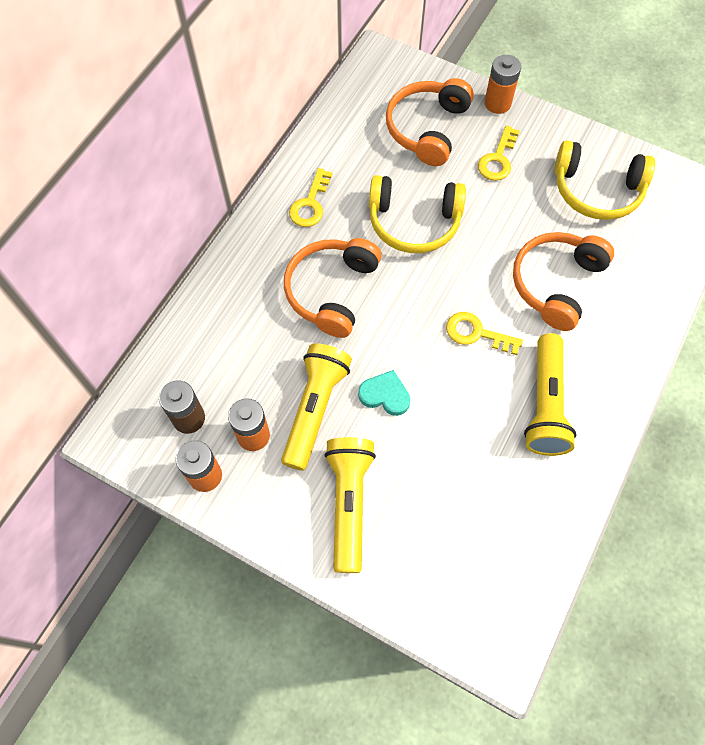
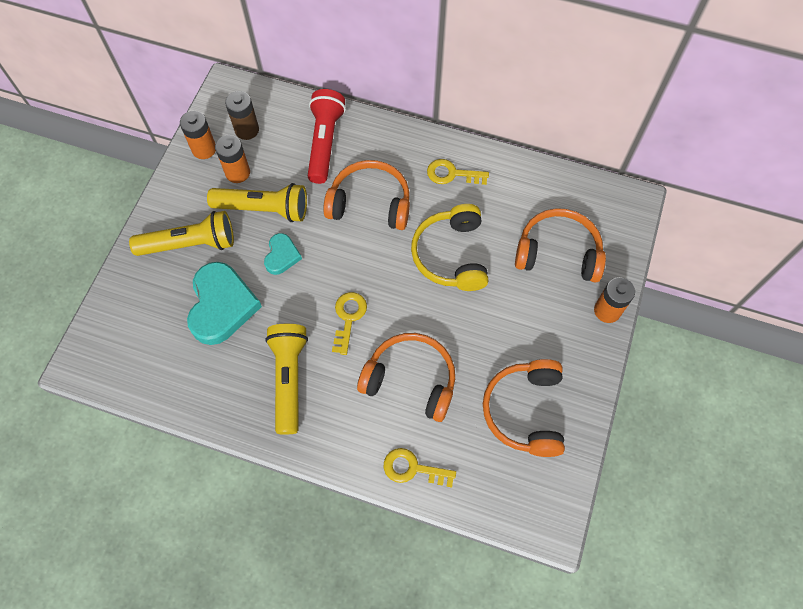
camera: 80 degrees right, 0 degrees up
yellow key [478,126,520,181] -> yellow key moved to [384,448,456,487]
yellow flashlight [524,333,577,456] -> yellow flashlight turned 90 degrees clockwise [265,324,308,435]
yellow headphones [554,140,655,220] -> orange headphones [483,359,565,457]
none -> turquoise heart [187,262,262,345]
none -> red flashlight [308,89,346,184]

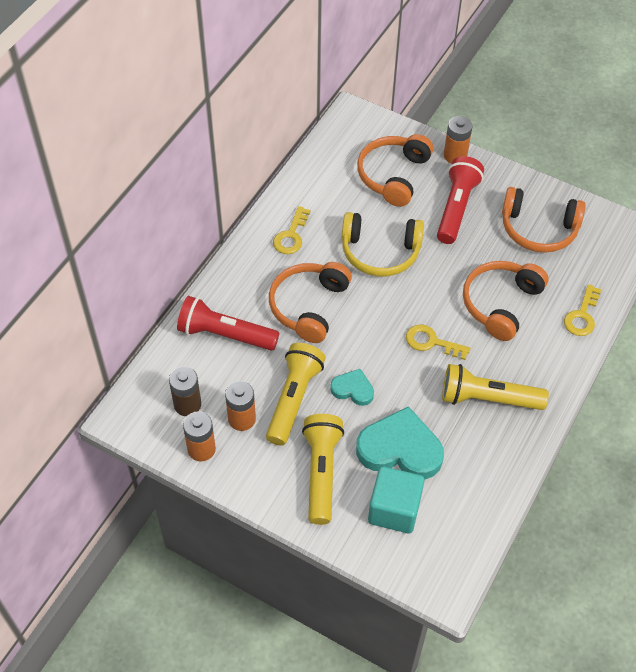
camera: 80 degrees left, 10 degrees down
none -> turquoise cube [368,466,424,534]
none -> red flashlight [437,156,484,244]

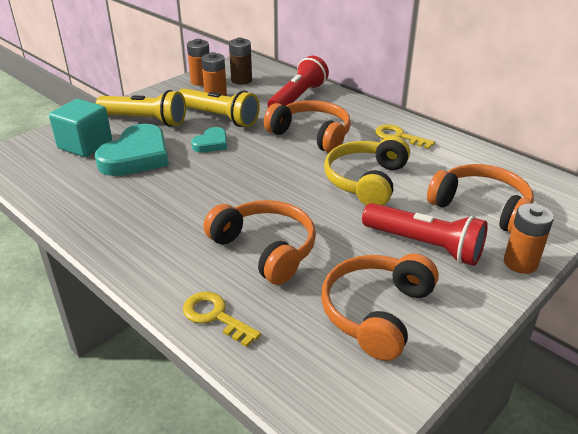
camera: 105 degrees right, 20 degrees down
yellow key [406,325,470,360] -> none
yellow flashlight [442,364,549,410] -> none

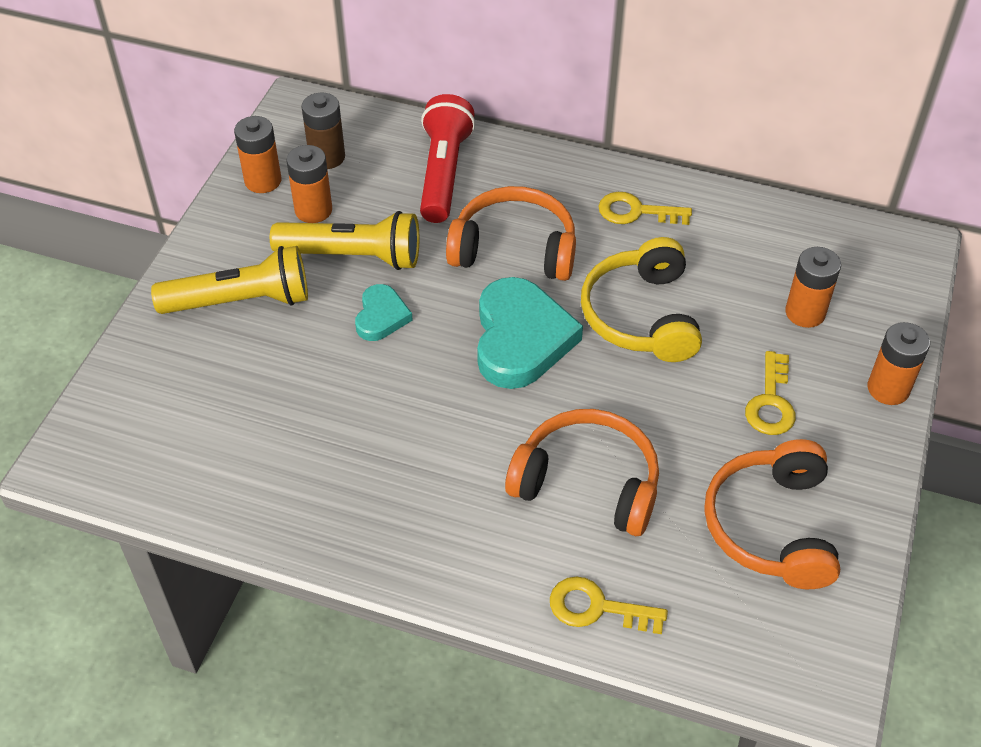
camera: 25 degrees left, 15 degrees up
turquoise cube [49,99,112,157] -> none
turquoise heart [95,124,169,176] -> turquoise heart moved to [477,277,583,389]
red flashlight [362,203,488,266] -> yellow key [745,351,796,435]
orange headphones [427,164,534,233] -> orange battery [785,247,841,328]

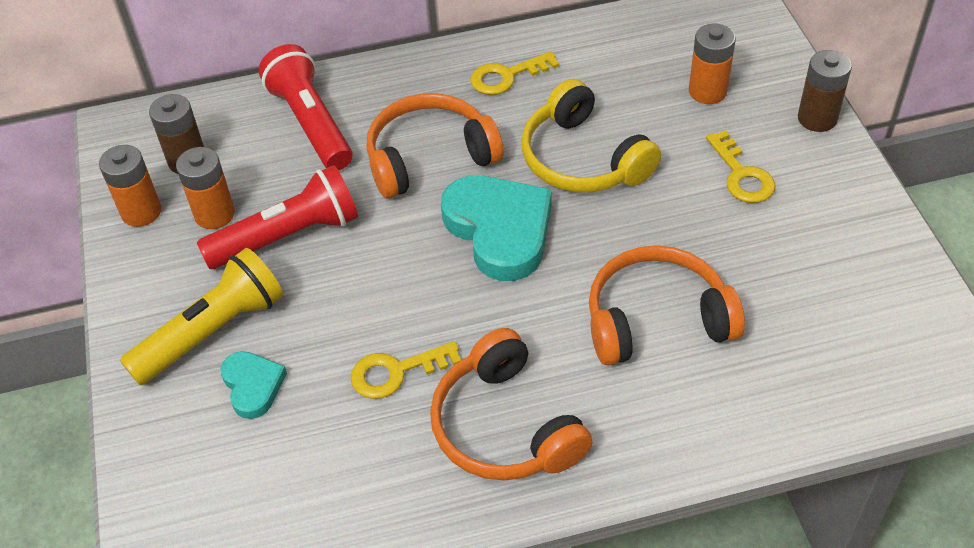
camera: 30 degrees left, 0 degrees up
yellow flashlight [270,211,419,270] -> red flashlight [197,165,358,269]
turquoise heart [355,284,413,341] -> turquoise heart moved to [221,351,287,419]
yellow key [550,576,668,634] -> yellow key moved to [350,341,461,399]
orange headphones [704,439,840,589] -> orange headphones moved to [430,328,592,481]
orange battery [868,322,930,405] -> brown battery [798,50,852,132]

